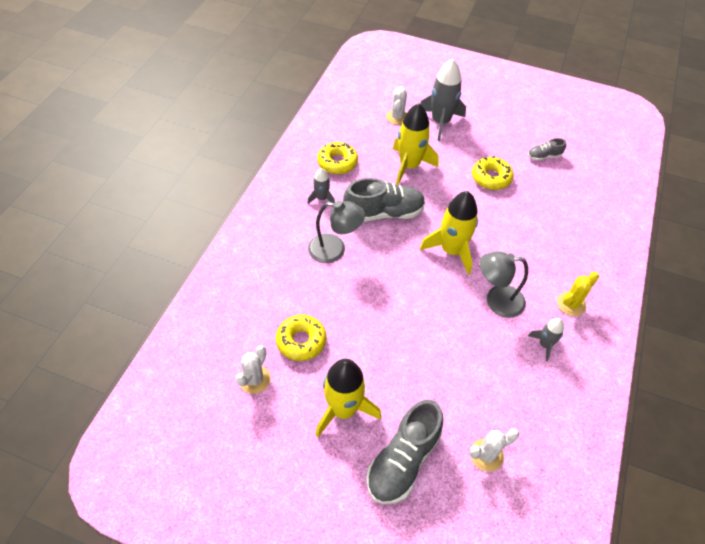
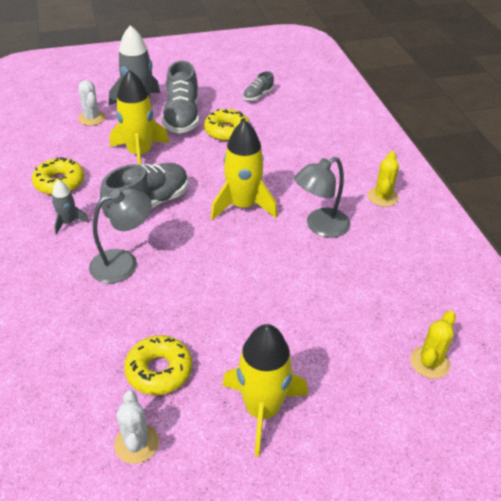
camera: 35 degrees left, 10 degrees down
grey shoe [366,400,443,504] -> grey shoe moved to [162,61,199,134]
white cactus [470,428,519,472] -> yellow cactus [410,311,456,379]
grey rocket [528,318,564,361] -> none

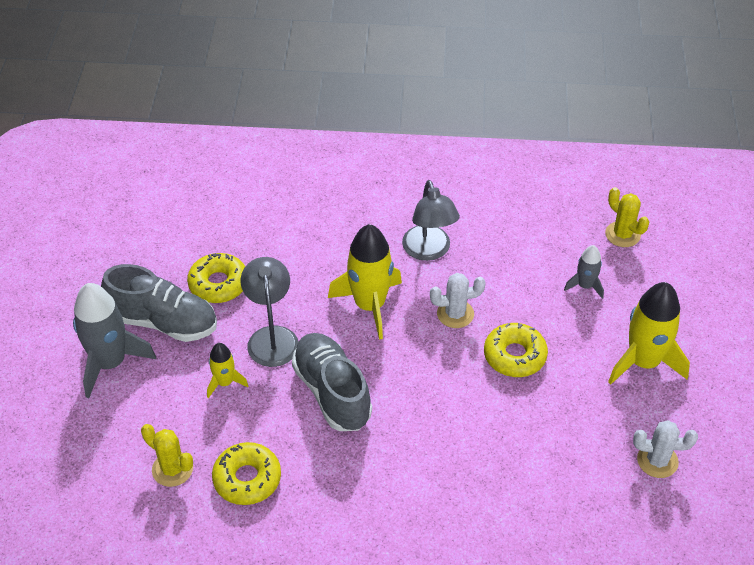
camera: 70 degrees left, 5 degrees up
grey rocket [52,180,89,235] -> grey rocket moved to [564,245,604,299]
white cactus [78,80,106,126] -> white cactus moved to [430,273,486,328]
grey lamp [89,188,152,283] -> grey lamp moved to [241,257,299,367]
yellow rocket [110,70,169,165] -> yellow rocket [207,343,248,398], size x0.52
yellow donut [124,335,192,395] -> yellow donut moved to [484,323,548,377]
grey shoe [243,71,274,101] -> none
yellow cactus [368,151,399,207] -> yellow cactus moved to [141,424,193,487]

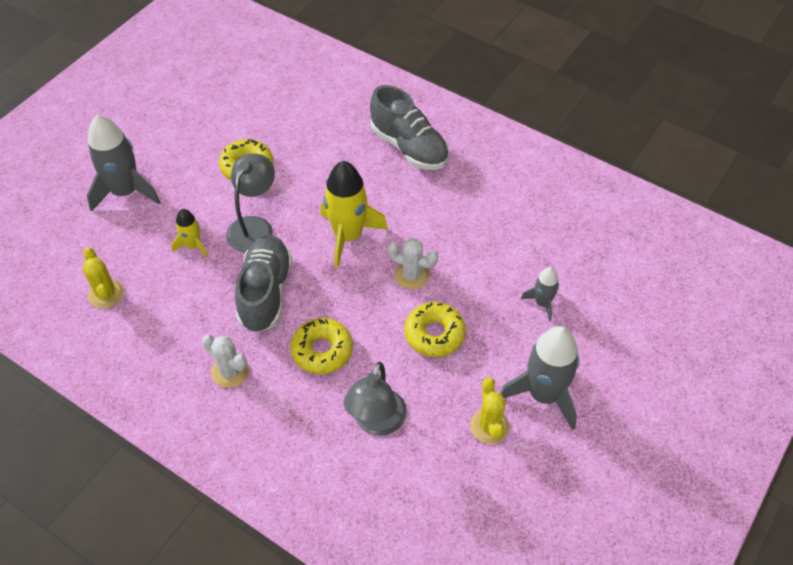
camera: 30 degrees right, 5 degrees up
grey shoe [101,264,217,342] -> grey shoe moved to [370,85,449,170]
yellow donut [212,442,281,505] -> yellow donut moved to [290,318,353,374]
grey lamp [402,180,460,261] -> grey lamp moved to [344,362,407,436]
yellow cactus [605,187,650,247] -> yellow cactus moved to [470,377,510,444]
yellow rocket [608,282,690,384] -> grey rocket [500,326,579,430]
white cactus [633,420,698,478] -> white cactus moved to [202,335,249,388]

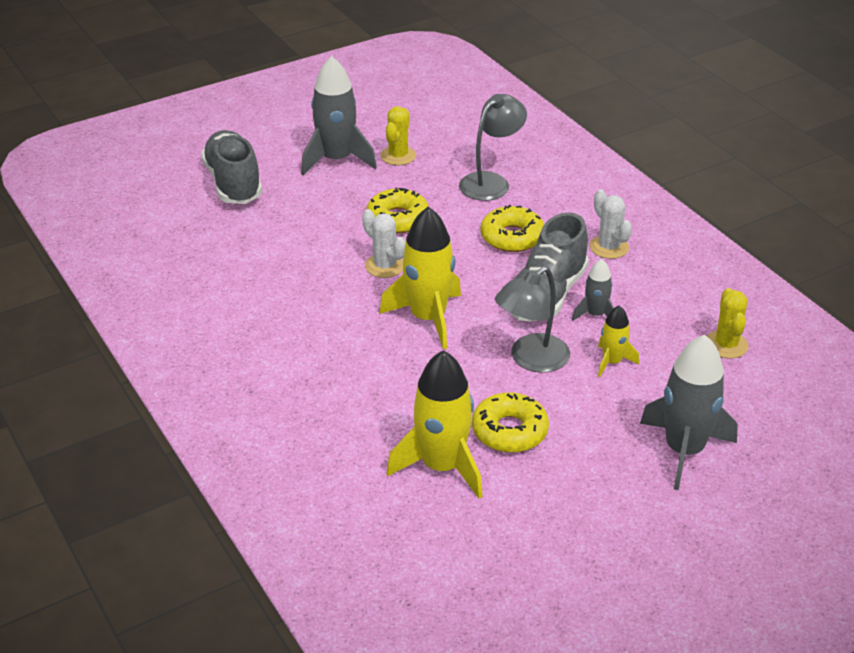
camera: 155 degrees left, 15 degrees down
grey shoe [370,85,449,170] -> grey shoe moved to [201,130,262,204]
grey rocket [521,267,559,322] -> grey rocket moved to [572,259,614,321]
none -> yellow rocket [386,350,483,499]

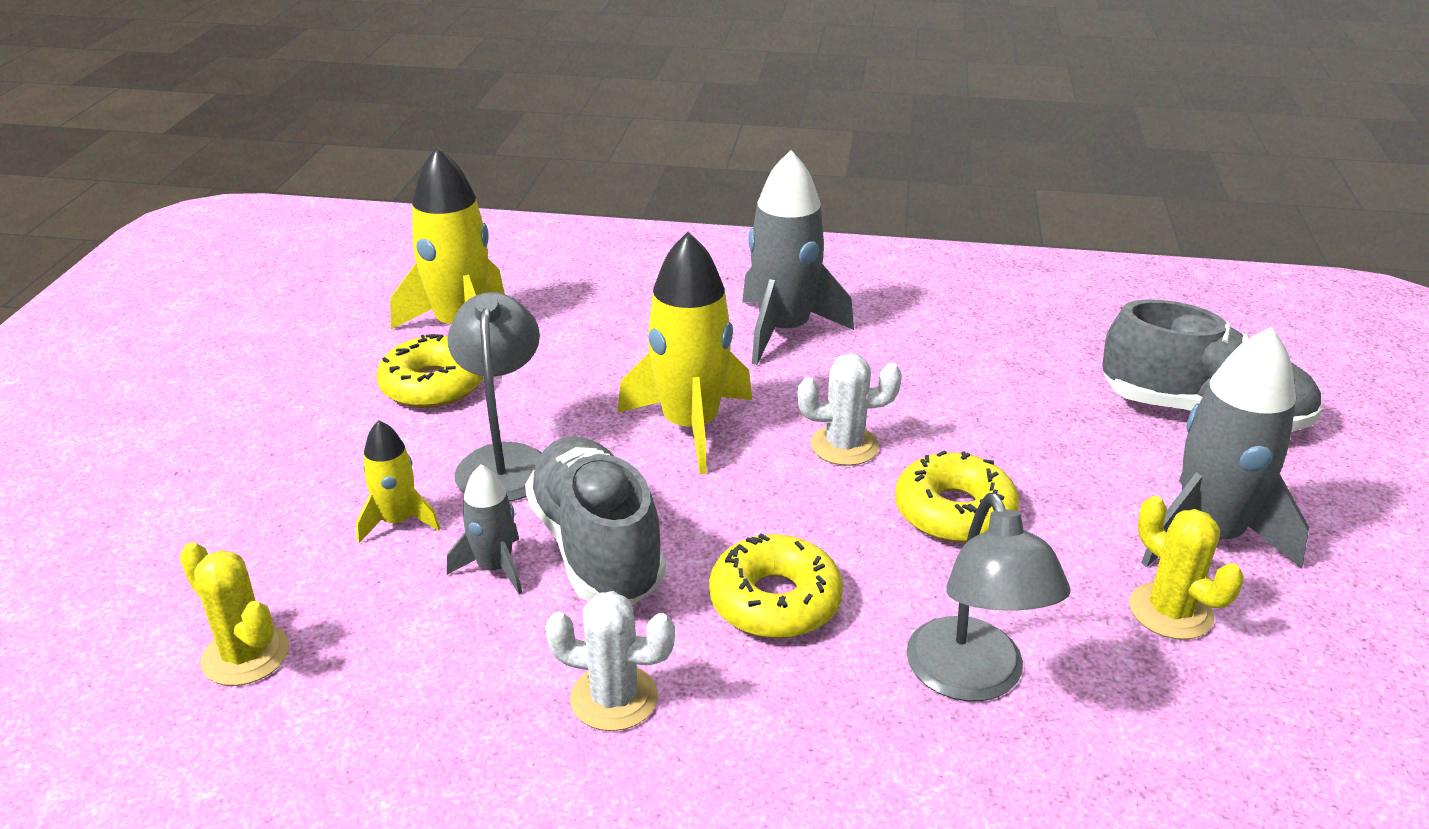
camera: 130 degrees right, 5 degrees down
grey rocket [640,335,738,490] -> grey rocket moved to [742,150,854,365]

